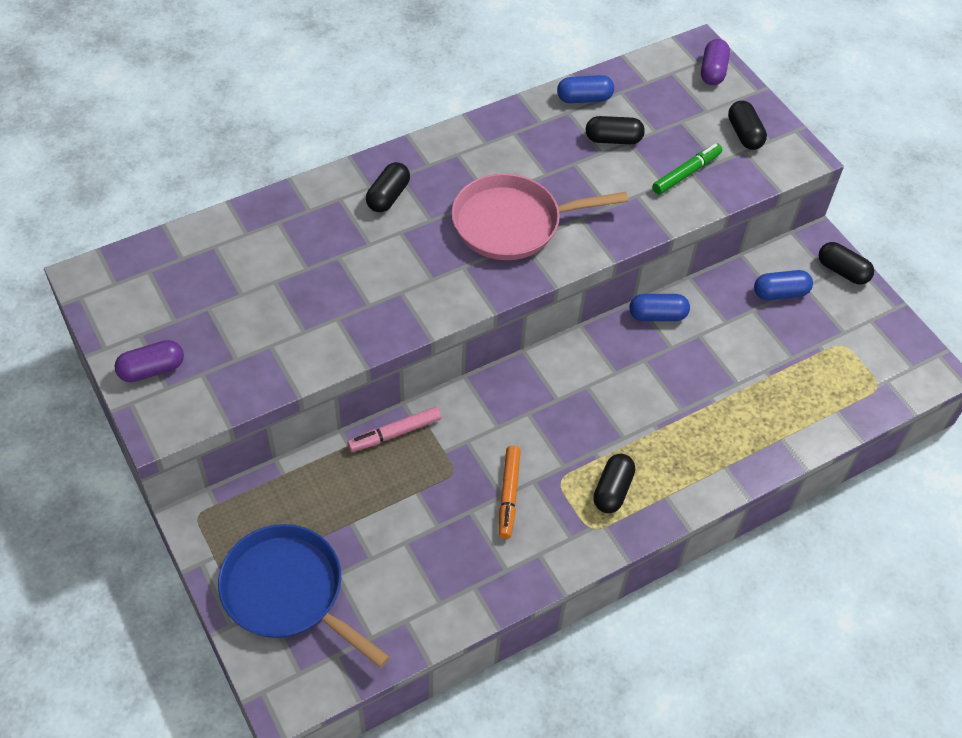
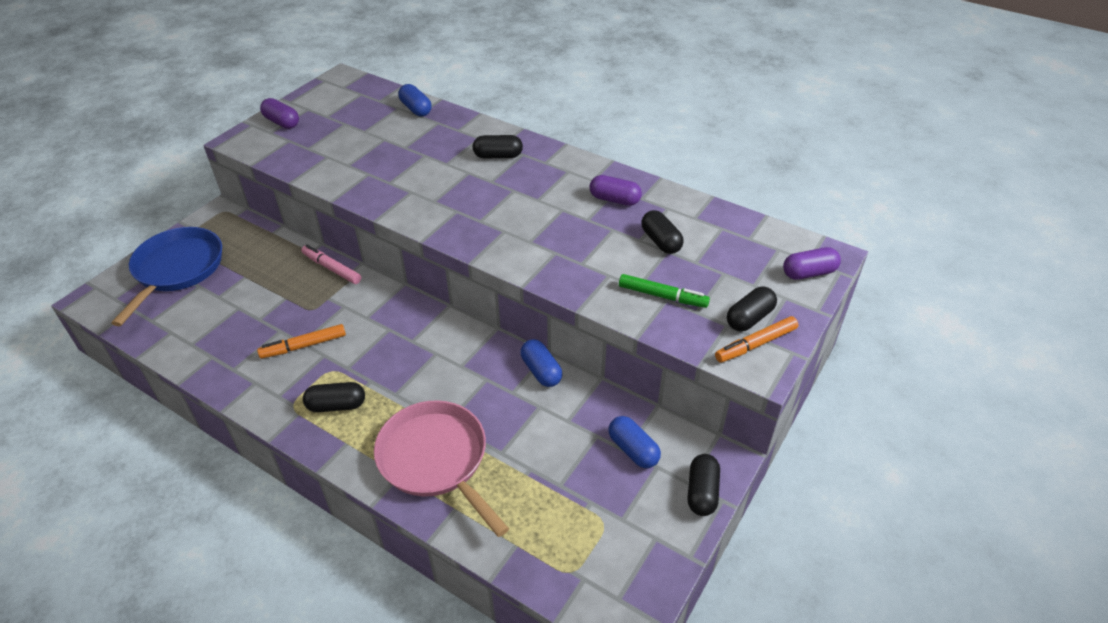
camera: 65 degrees right, 10 degrees down
pink pan [451,174,628,260] -> pink pan moved to [374,400,509,537]
blue capsule [557,75,614,103] -> blue capsule moved to [399,84,431,116]
none -> purple capsule [590,175,642,206]
none -> orange marker [715,316,798,363]

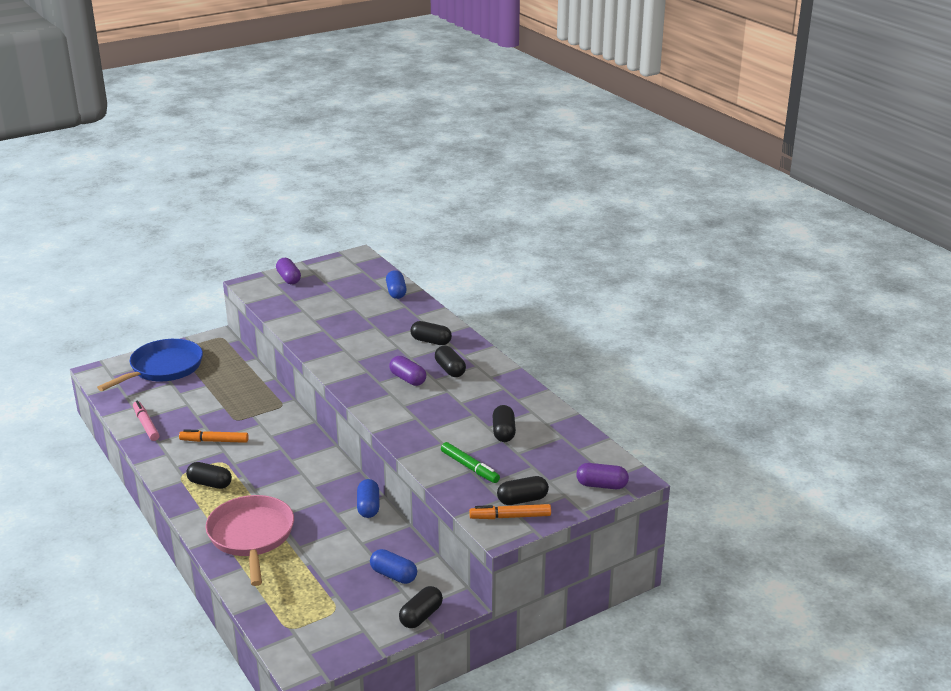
camera: 25 degrees right, 15 degrees down
pink marker [301,245,361,284] -> pink marker moved to [133,401,160,441]
purple capsule [590,175,642,206] -> purple capsule moved to [389,356,426,386]
blue capsule [608,416,661,468] -> blue capsule turned 45 degrees counterclockwise [370,549,417,584]
none -> black capsule [435,346,466,377]

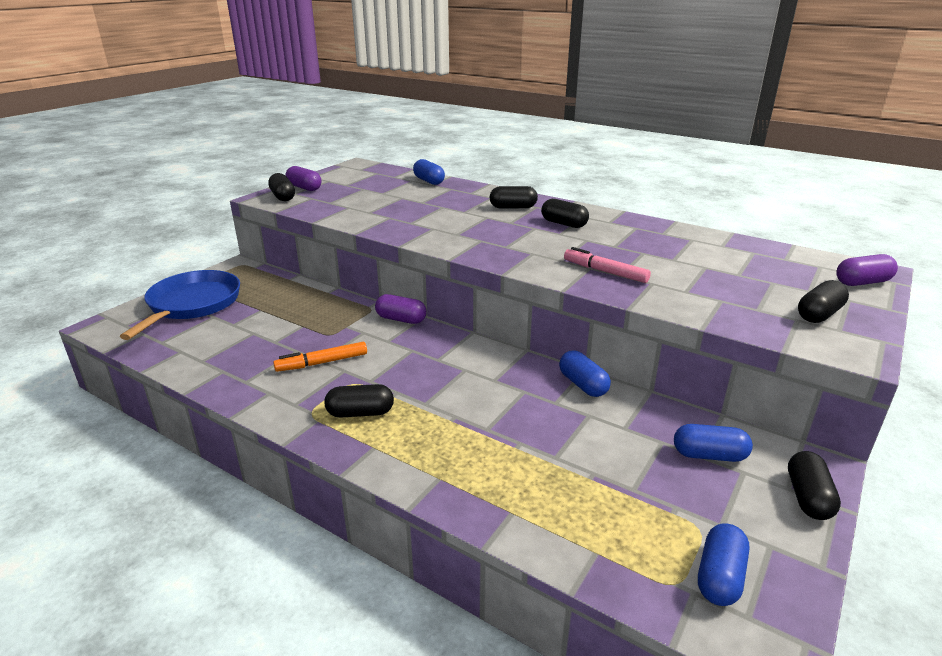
camera: 25 degrees left, 0 degrees up
pink marker [133,401,160,441] -> pink marker moved to [564,247,651,283]
pink pan [206,495,294,586] -> none
purple capsule [389,356,426,386] -> purple capsule moved to [375,294,427,324]
green marker [441,442,500,483] -> none
orange marker [469,504,551,519] -> none
black capsule [493,405,516,442] -> black capsule moved to [268,173,295,201]
none -> blue capsule [698,523,750,606]

